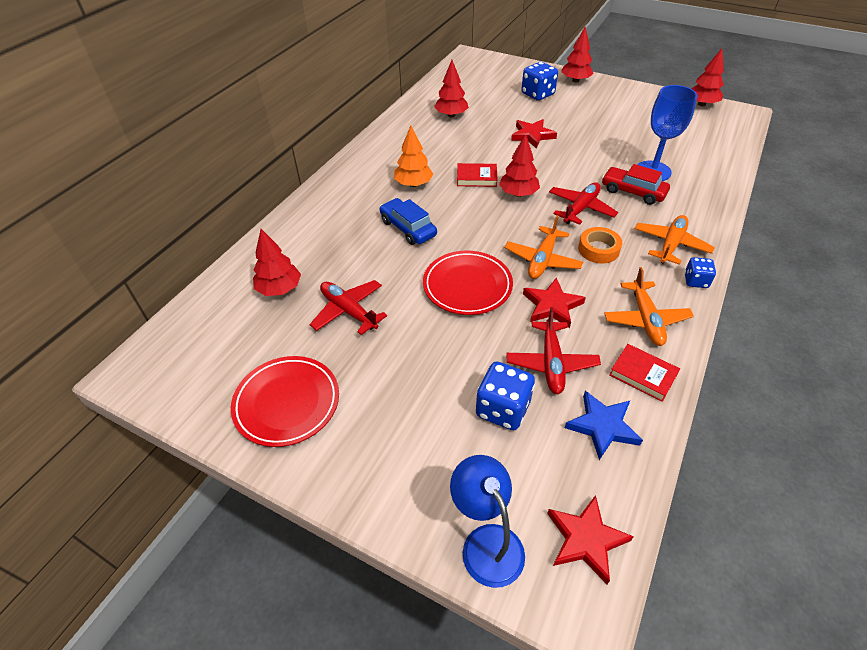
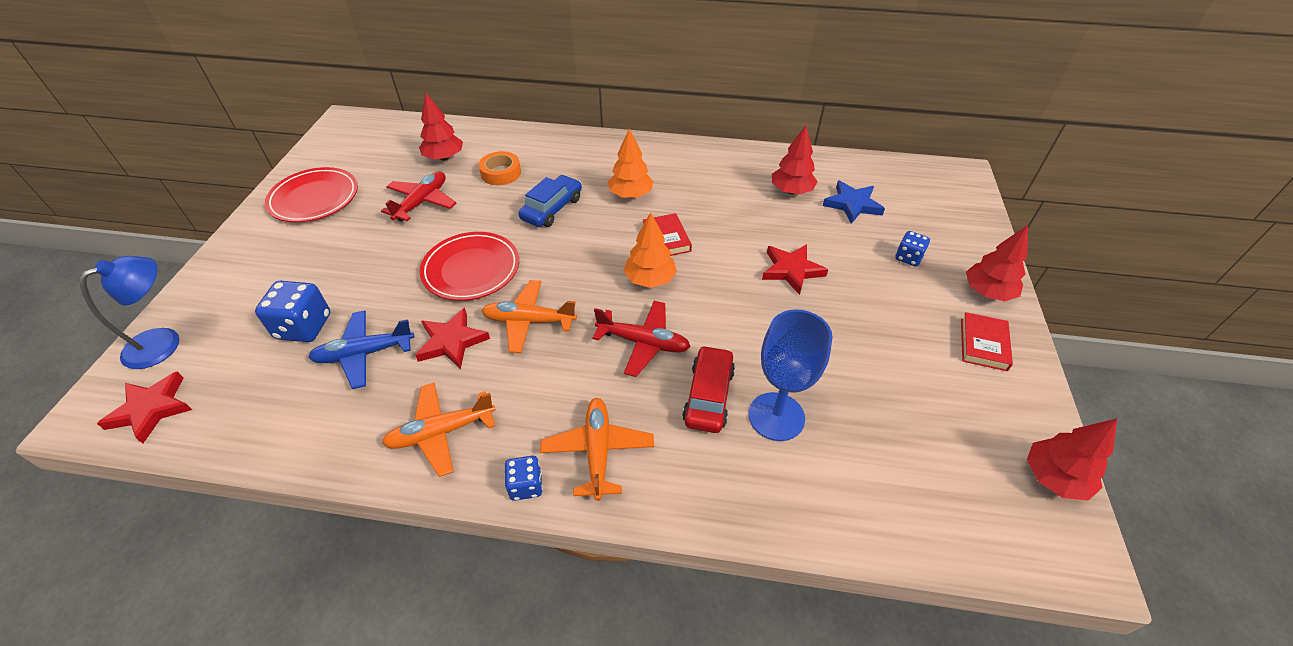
camera: 70 degrees right, 0 degrees up
red tree [499,134,540,197] -> orange tree [624,212,677,288]
red plane [506,307,601,394] -> blue plane [308,310,415,389]
blue dice [521,62,558,101] -> blue dice [895,231,930,266], size x0.59
blue star [565,391,643,460] -> blue star moved to [823,181,885,224]
orange tape [578,227,622,264] -> orange tape moved to [479,151,521,185]
red book [609,344,680,402] -> red book moved to [961,312,1013,371]
orange plane [635,215,715,265] -> orange plane turned 105 degrees counterclockwise [540,398,654,501]

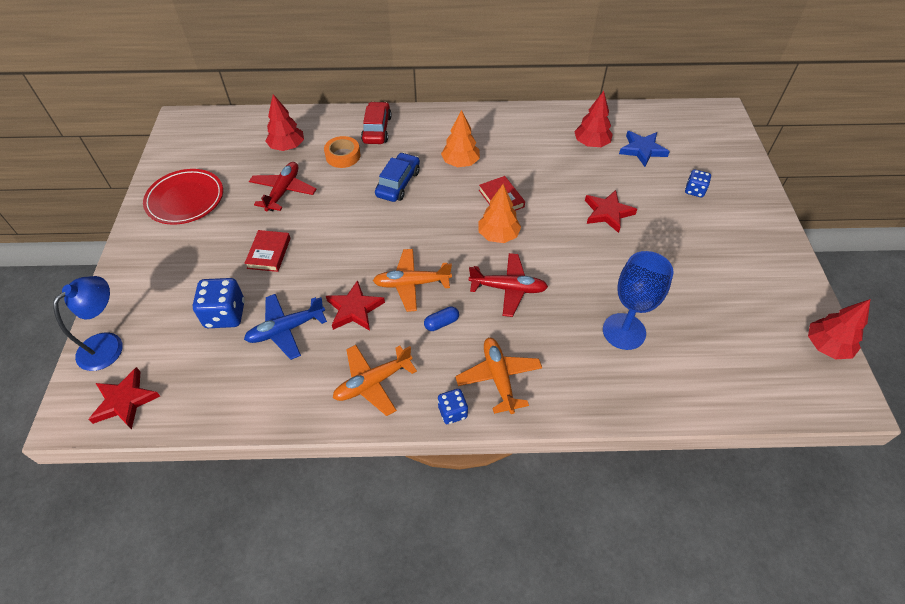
camera: 10 degrees left, 5 degrees up
red plate [420,232,519,301] -> none
red car [682,345,735,433] -> red car moved to [361,102,392,144]
red book [961,312,1013,371] -> red book moved to [245,230,290,272]
red tree [966,225,1028,301] -> none
none -> blue capsule [424,306,459,331]

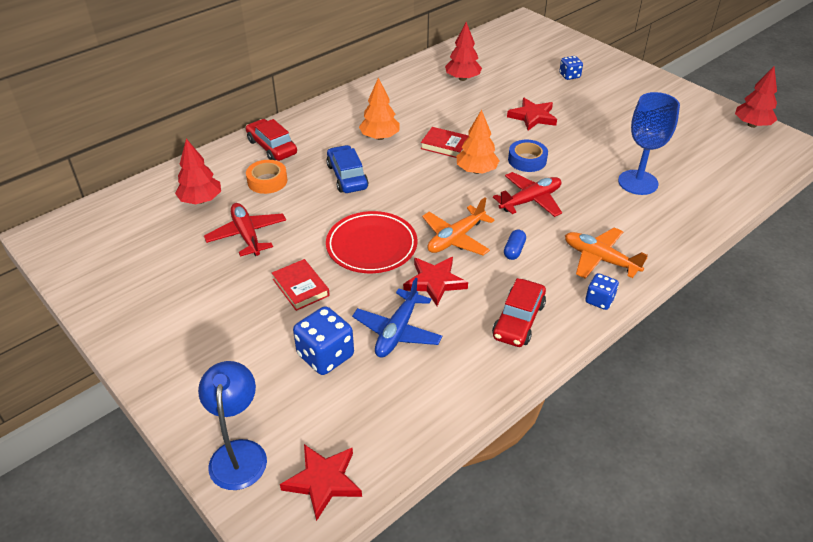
camera: 40 degrees left, 10 degrees down
red plate [143,169,223,225] -> red plate moved to [326,211,417,273]
orange plane [333,345,417,416] -> red car [492,278,546,347]
blue star [619,131,670,167] -> none
none -> blue tape [508,140,548,172]

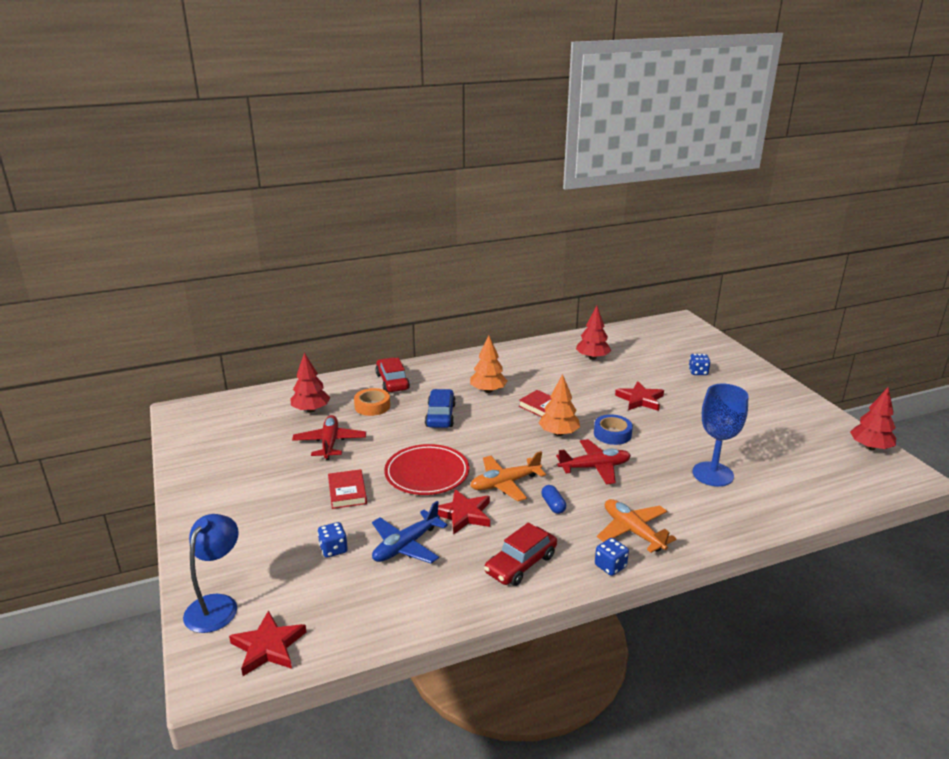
camera: 20 degrees right, 15 degrees down
blue dice [293,306,354,375] -> blue dice [318,522,348,558], size x0.59
blue capsule [504,230,526,260] -> blue capsule turned 60 degrees counterclockwise [541,485,566,514]

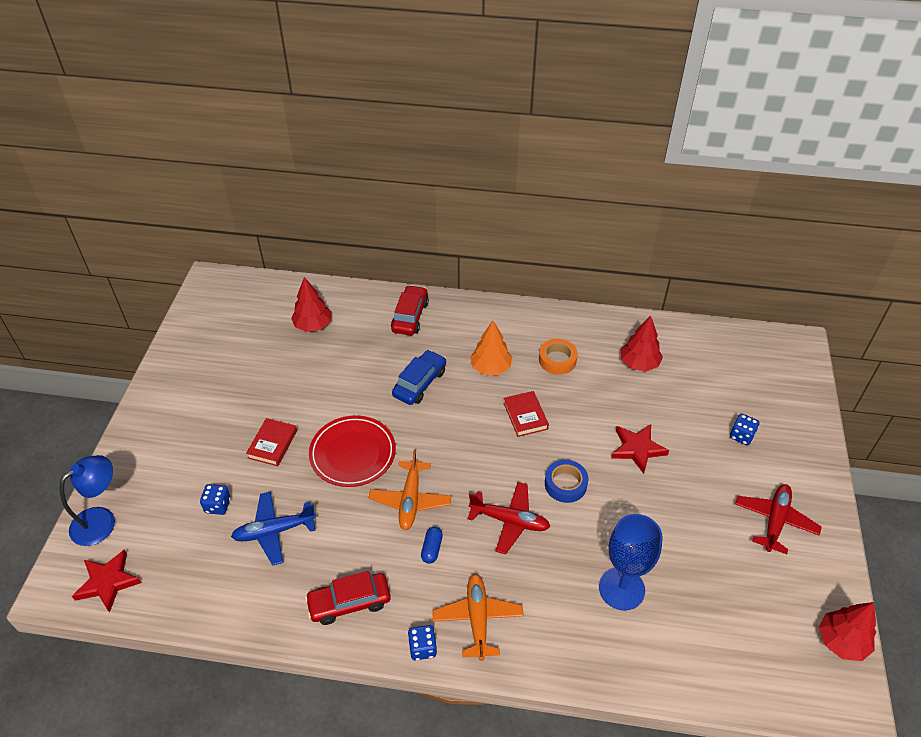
camera: 30 degrees right, 20 degrees up
red plane [292,415,366,460] -> red plane moved to [735,484,822,554]
orange tape [354,388,390,416] -> orange tape moved to [539,339,578,375]
red star [438,489,490,535] -> none
orange plane [470,451,546,501] -> orange plane turned 90 degrees counterclockwise [369,450,451,530]
orange tree [539,374,580,436] -> none

